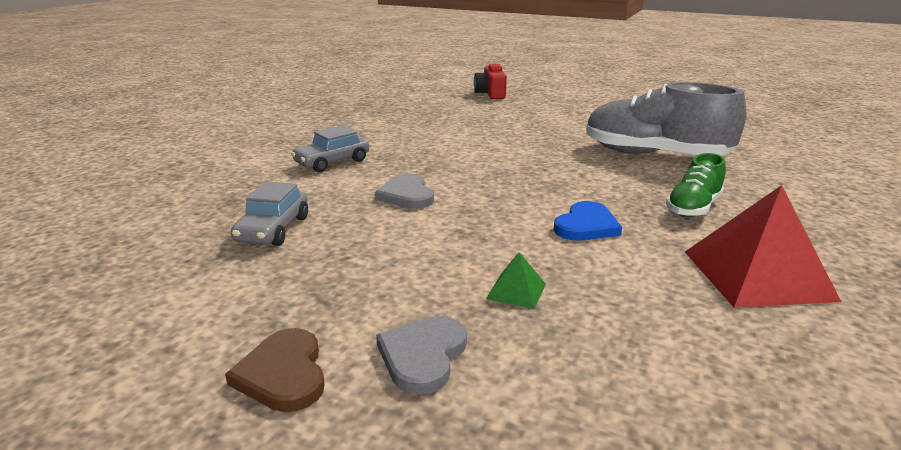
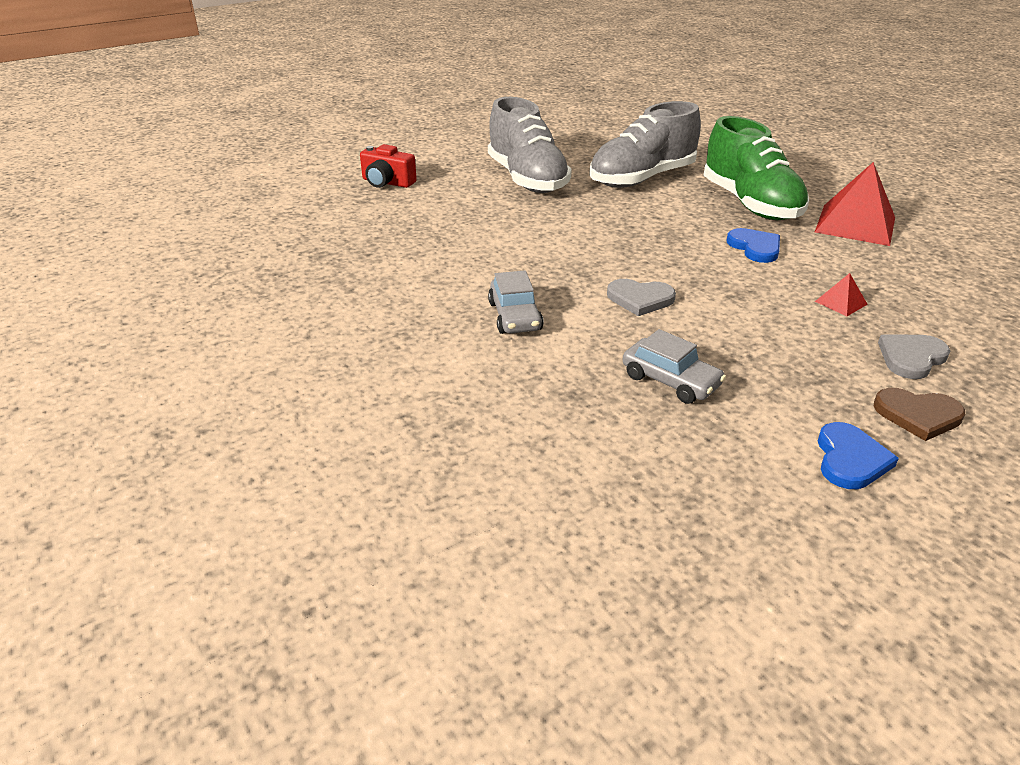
camera: 60 degrees left, 10 degrees up
grey heart [376,316,467,394] -> grey heart turned 90 degrees clockwise [878,334,950,379]
green pyramid [486,252,546,309] -> red pyramid [815,273,868,316]
green shoe [666,153,726,217] -> green shoe [703,116,809,220], size x1.93
none -> grey shoe [488,97,572,193]
none -> blue heart [818,422,899,489]

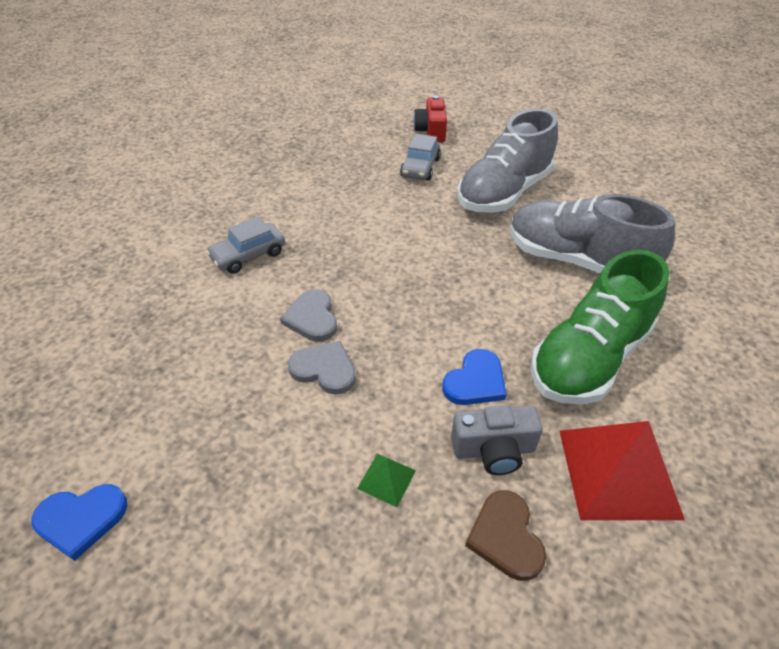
camera: 65 degrees right, 10 degrees up
grey car [623,329,726,404] -> grey car moved to [400,134,441,180]
red pyramid [815,273,868,316] -> green pyramid [357,453,416,507]
brown heart [874,388,965,441] -> brown heart moved to [465,490,546,581]
grey heart [878,334,950,379] -> grey heart moved to [288,341,356,395]
none -> grey camera [451,405,543,475]

